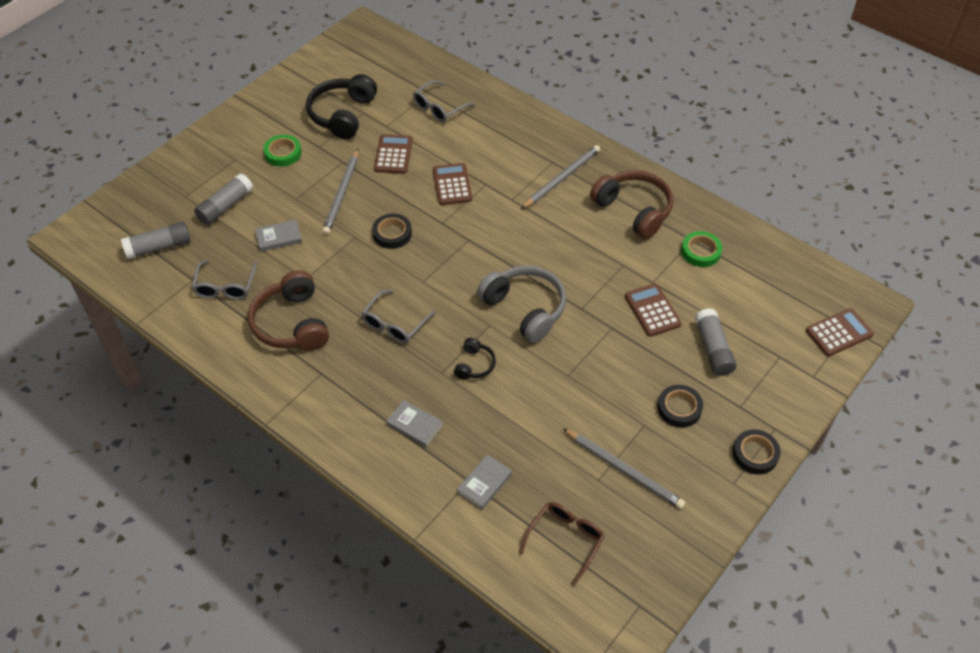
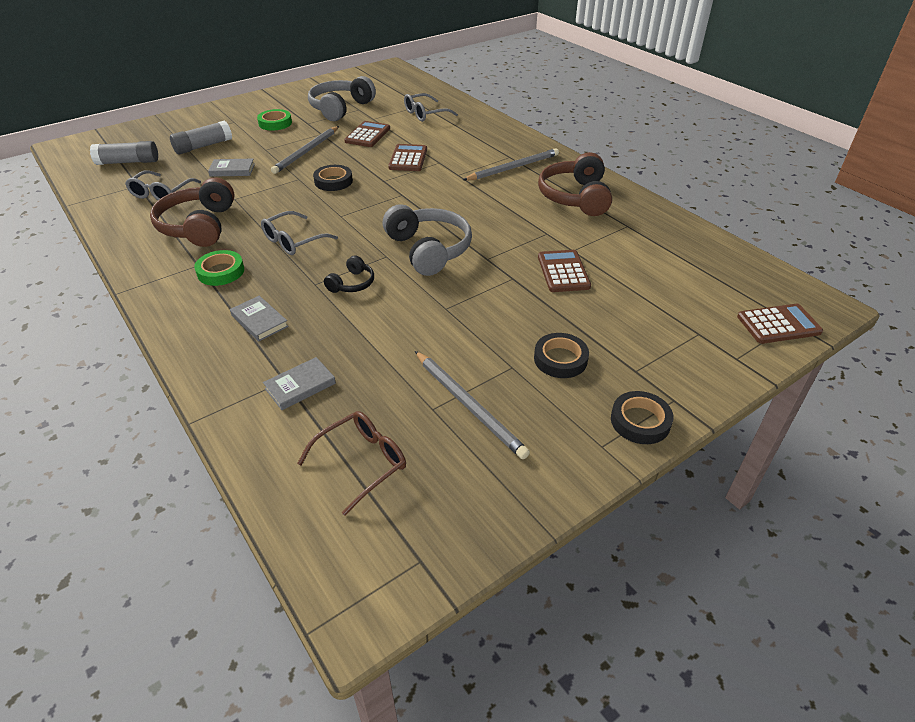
camera: 15 degrees right, 10 degrees down
black headphones [306,74,377,139] -> grey headphones [308,76,376,121]
brown headphones [590,170,673,239] -> brown headphones turned 150 degrees counterclockwise [538,152,612,216]
green tape [681,231,722,267] -> green tape moved to [194,250,244,286]
grey glue stick [695,308,737,376] -> none

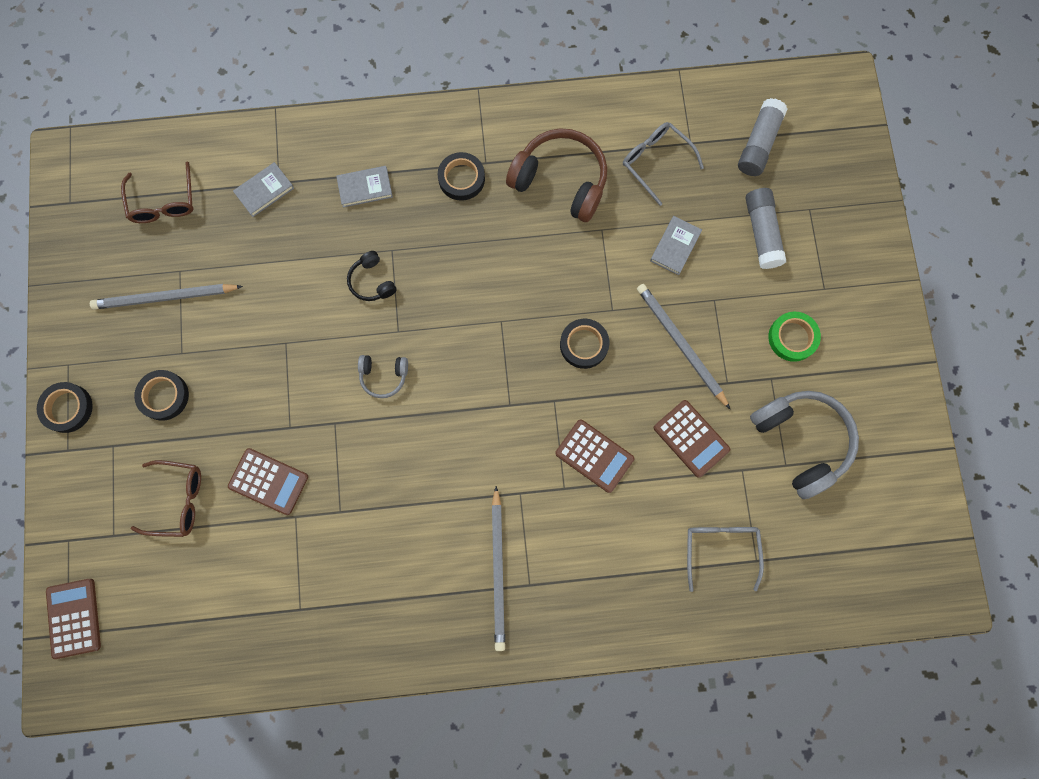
camera: 120 degrees right, 35 degrees up
green tape [194,250,244,286] -> black tape [438,152,485,201]
grey glasses [261,211,338,255] -> none
grey book [263,357,336,410] -> grey book turned 60 degrees clockwise [233,162,294,217]
grey headphones [383,204,472,276] -> grey headphones [358,355,408,398], size x0.50
brown headphones [538,152,612,216] -> none
brown calculator [737,304,823,344] -> brown calculator turned 150 degrees clockwise [46,579,101,659]
none -> brown glasses [131,460,201,537]

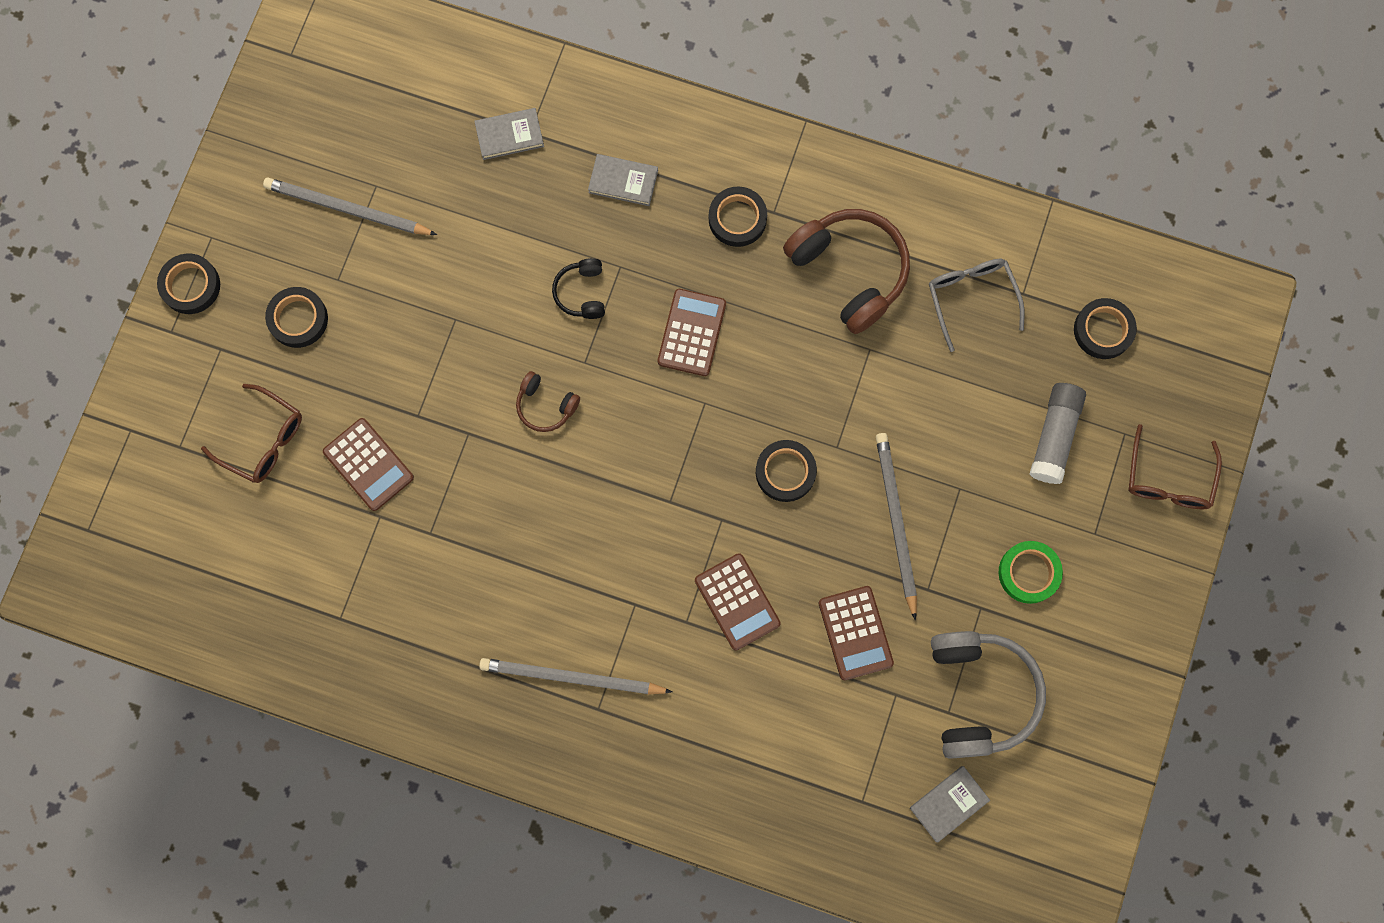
camera: 25 degrees right, 0 degrees up
brown calculator [46,579,101,659] -> brown calculator moved to [658,289,726,376]
brown glasses [121,161,194,223] -> brown glasses moved to [1128,424,1222,509]
grey headphones [358,355,408,398] -> brown headphones [516,371,580,432]
grey pencil [492,486,505,651] -> grey pencil turned 75 degrees clockwise [479,658,672,695]
grey book [650,216,702,275] -> grey book moved to [910,766,990,843]
grey glasses [687,527,764,592] -> none
grey glue stick [738,98,787,176] -> black tape [1074,298,1137,359]

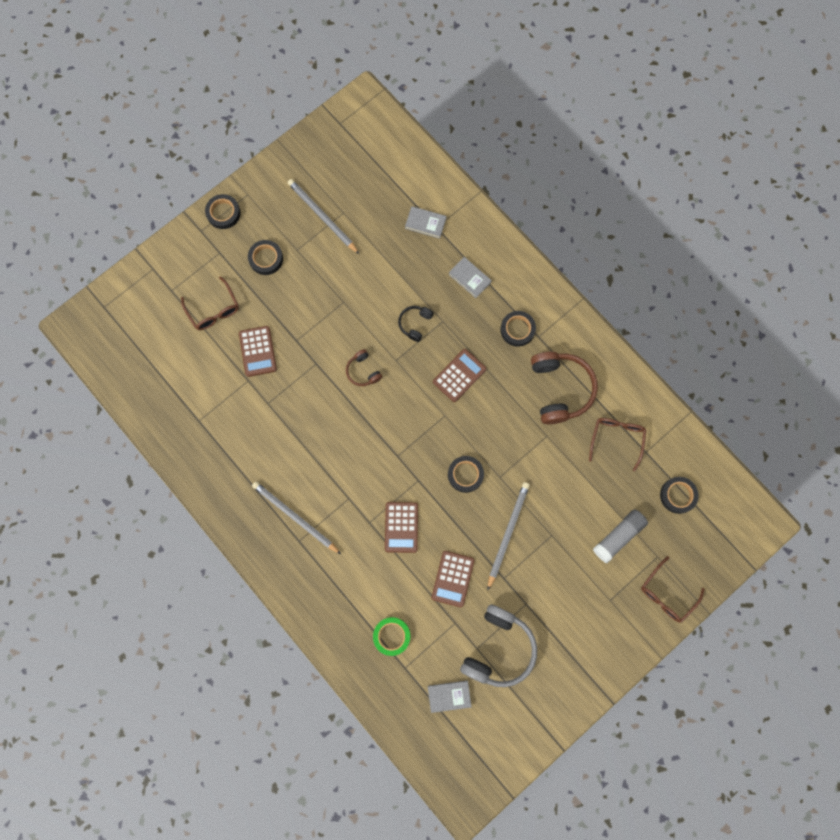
camera: 30 degrees right, 0 degrees up
grey glasses [929,259,1025,352] -> brown glasses [589,418,646,472]
green tape [999,541,1063,604] -> green tape moved to [373,617,410,656]

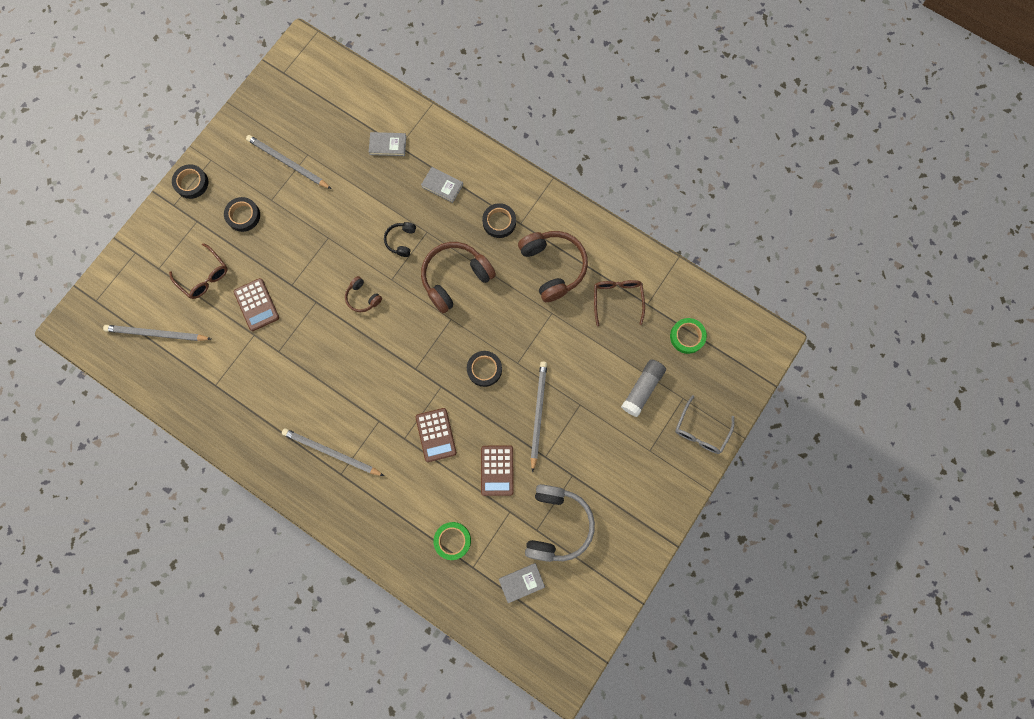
camera: 15 degrees left, 0 degrees up
brown calculator [433,349,486,402] -> brown headphones [421,242,496,313]
brown glasses [641,556,705,623] -> grey glasses [675,395,734,454]
black tape [660,477,699,514] -> green tape [670,318,707,354]
none -> grey pencil [103,325,211,341]

